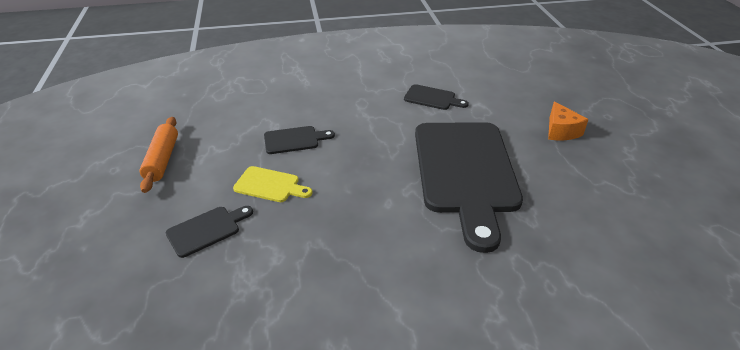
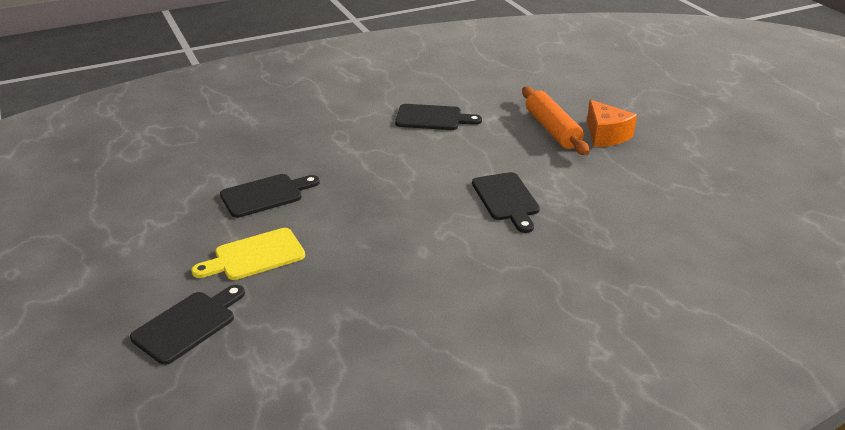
camera: 15 degrees left, 5 degrees down
orange rolling pin [139,117,178,193] -> orange rolling pin moved to [522,86,590,155]
yellow cutting board [233,166,313,202] -> yellow cutting board turned 150 degrees clockwise [191,228,305,280]
black cutting board [415,122,523,253] -> black cutting board [472,172,540,233], size x0.41

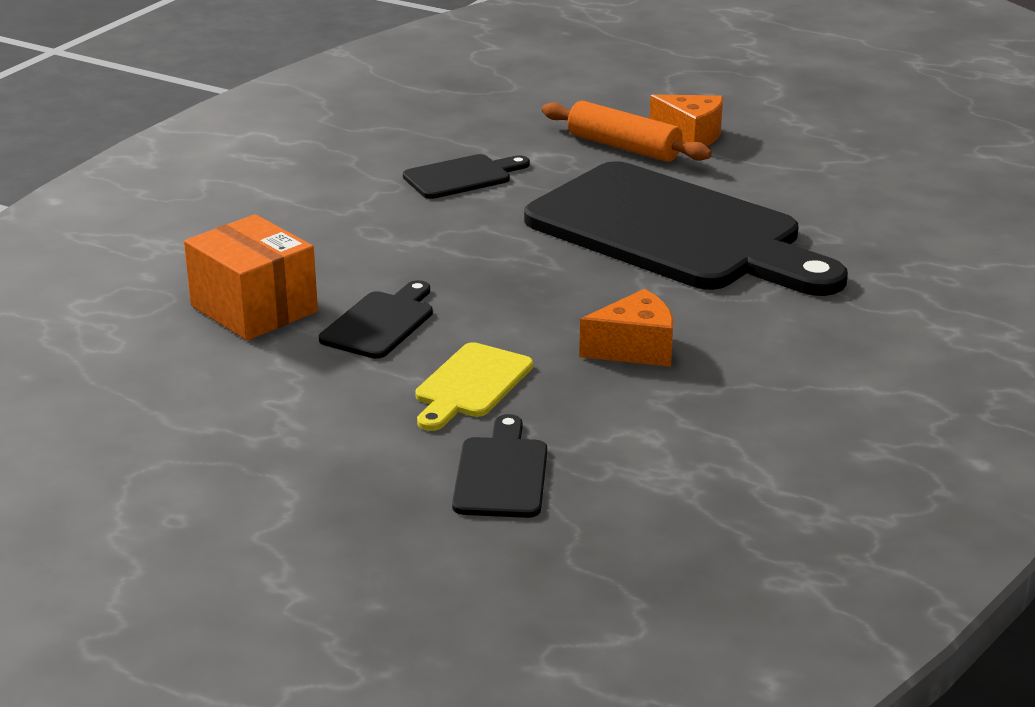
camera: 35 degrees left, 5 degrees down
black cutting board [472,172,540,233] -> black cutting board [524,161,848,296], size x2.41
none -> orange box [184,214,318,341]
none -> orange cheese [579,289,673,367]

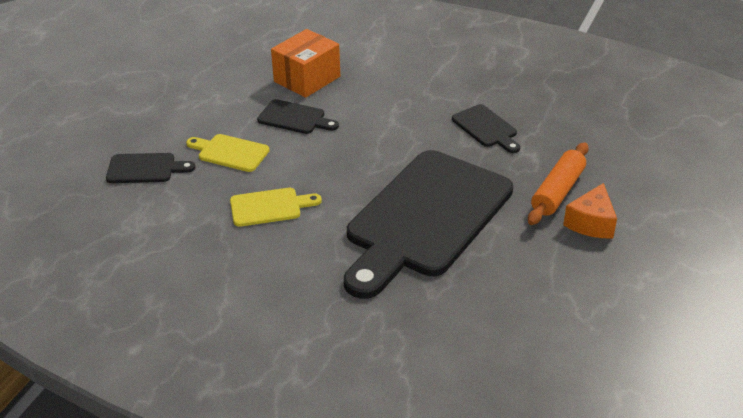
camera: 85 degrees right, 10 degrees up
orange cheese [579,289,673,367] -> yellow cutting board [230,188,322,227]

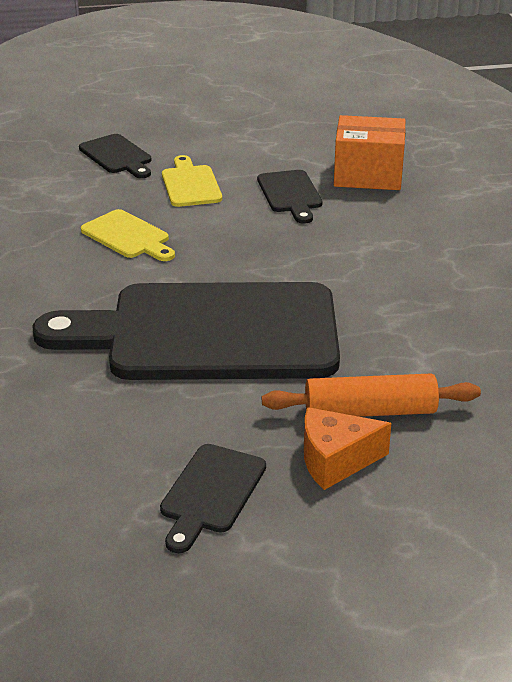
camera: 55 degrees right, 5 degrees down
black cutting board [452,104,520,153] -> black cutting board moved to [160,444,266,553]

